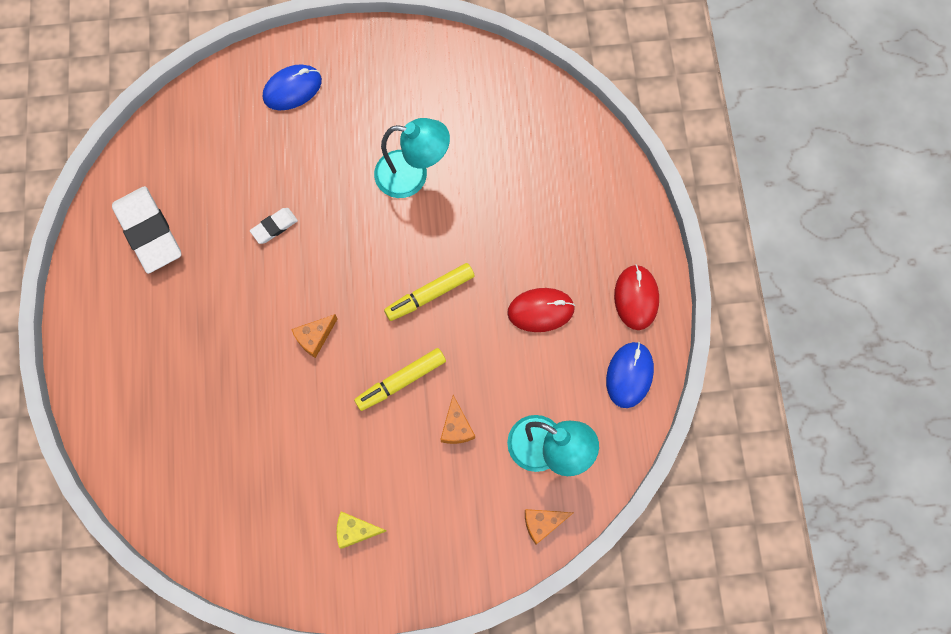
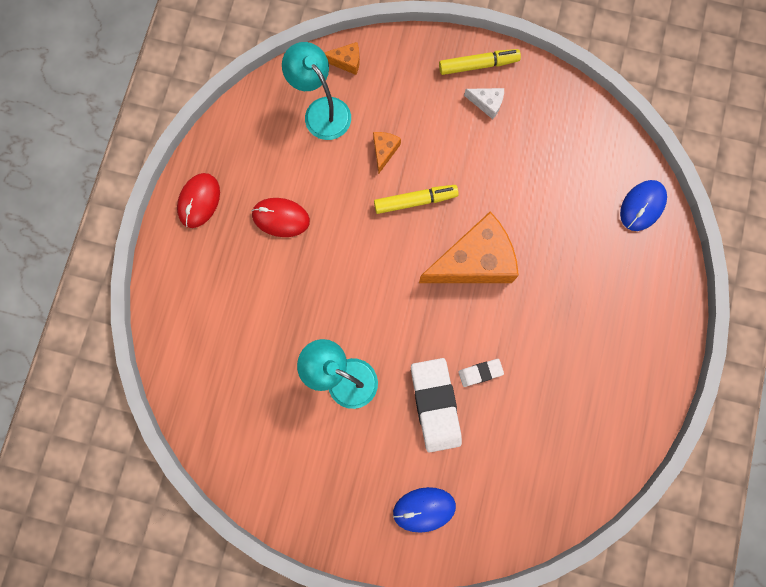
camera: 160 degrees left, 5 degrees up
white eraser [112,186,181,274] -> white eraser moved to [411,358,462,452]
orange cheese [291,314,337,358] -> orange cheese [419,211,519,283], size x2.33
yellow cheese [337,512,386,549] -> white cheese [464,88,504,119]
yellow marker [384,263,475,321] -> yellow marker moved to [439,49,521,75]
blue mouse [606,342,654,408] -> blue mouse moved to [620,180,667,231]

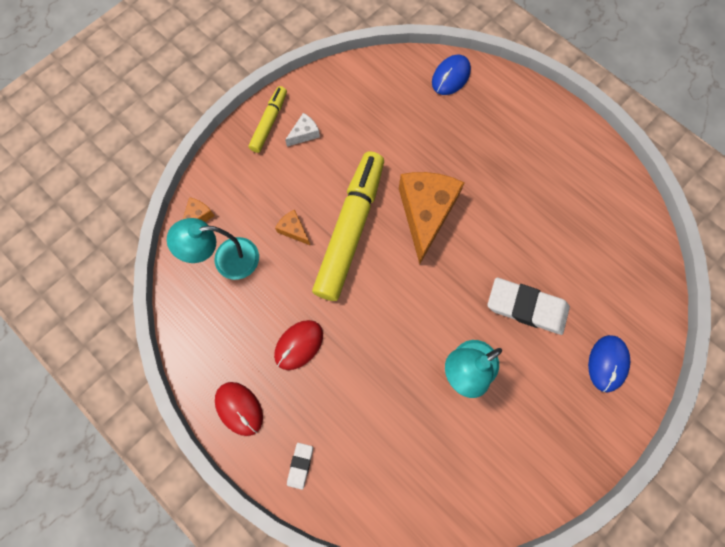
camera: 60 degrees left, 5 degrees down
yellow marker [374,185,459,214] -> yellow marker [312,151,384,301], size x1.99
white eraser [458,359,504,387] -> white eraser moved to [287,443,313,490]
blue mouse [620,180,667,231] -> blue mouse turned 60 degrees clockwise [432,54,471,95]

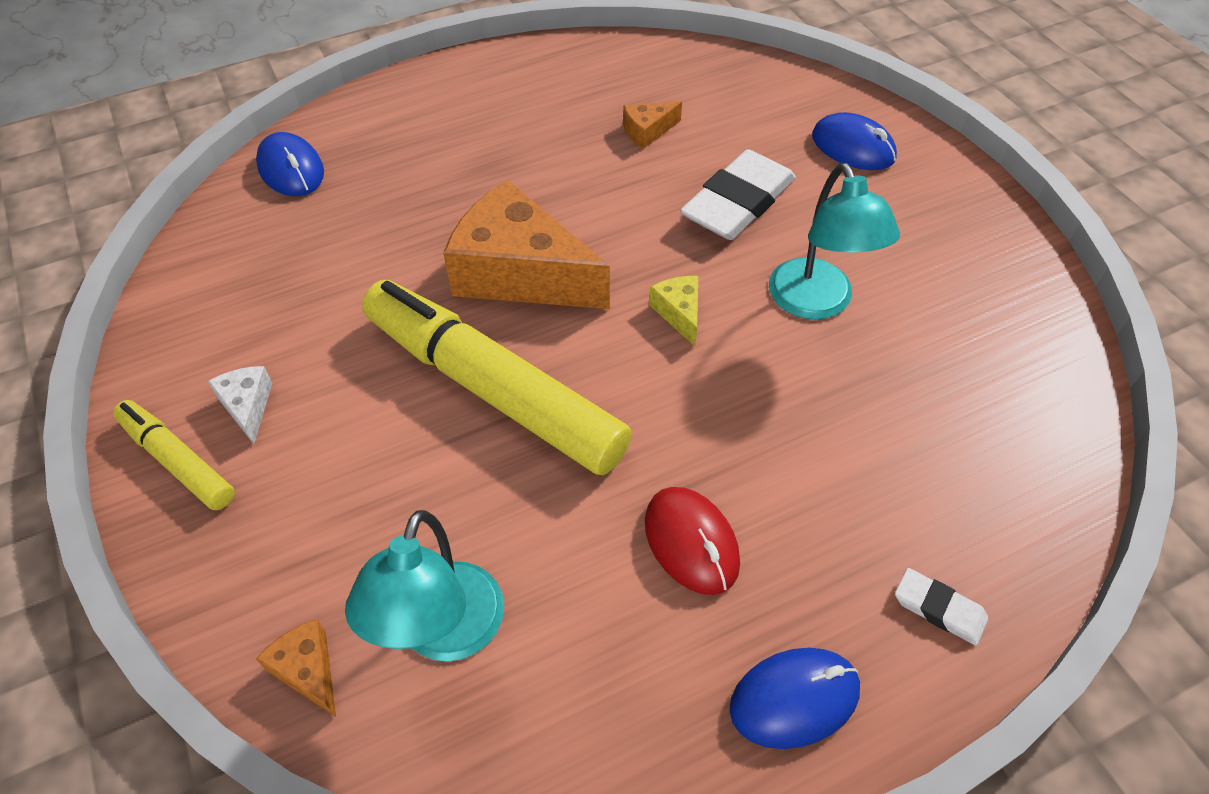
camera: 70 degrees left, 20 degrees down
red mouse [215,382,263,436] -> blue mouse [729,648,860,749]
orange cheese [275,210,310,245] -> orange cheese moved to [623,101,682,149]
none -> yellow cheese [649,276,698,346]

